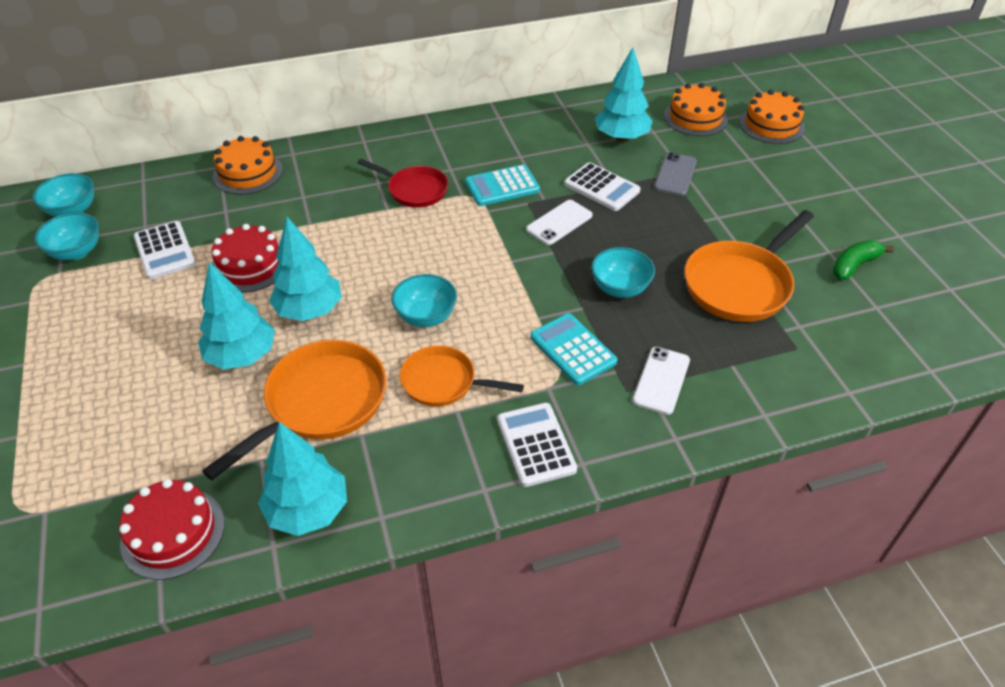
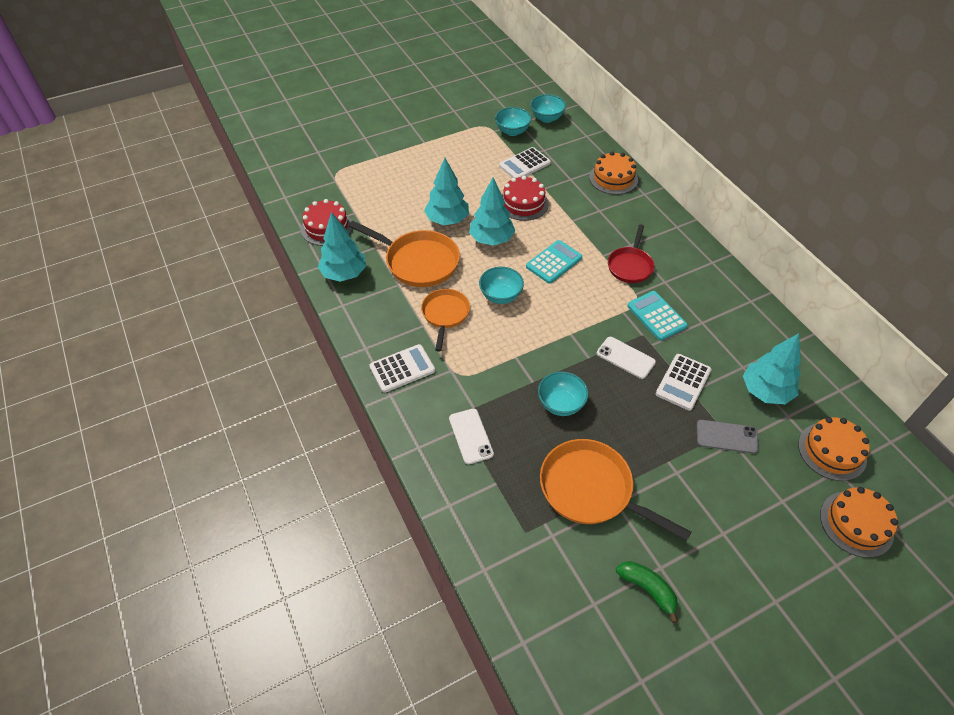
camera: 80 degrees right, 5 degrees up
turquoise calculator [530,313,618,385] -> turquoise calculator moved to [526,240,582,284]
white phone [633,347,690,415] -> white phone turned 60 degrees clockwise [449,408,494,465]

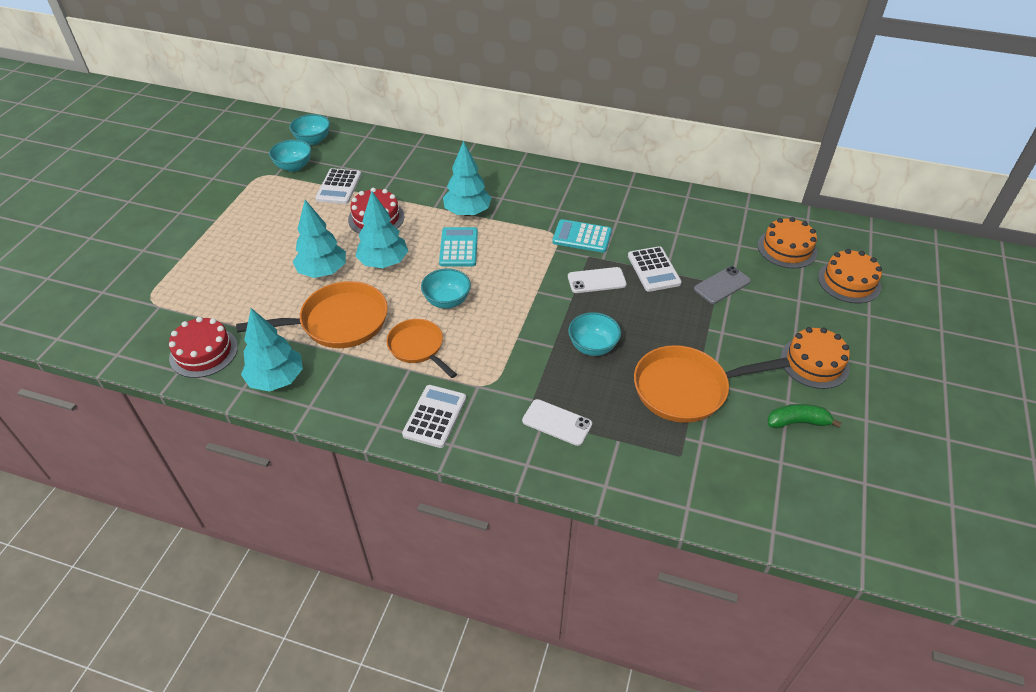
camera: 45 degrees left, 5 degrees down
orange cake [589,151,638,195] -> orange cake moved to [780,327,850,389]
red pan [608,225,654,283] -> none
turquoise tree [743,333,801,404] -> turquoise tree moved to [443,141,492,216]

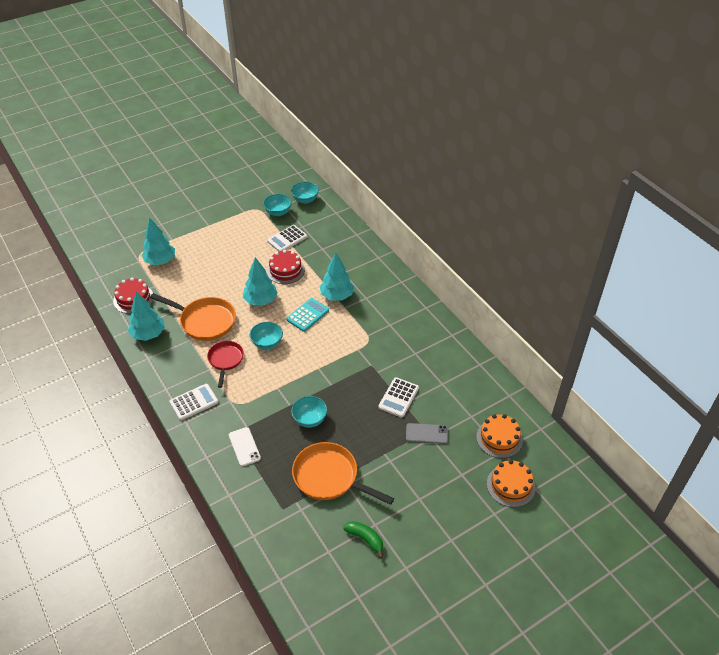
camera: 40 degrees right, 0 degrees up
turquoise tree [293,200,346,278] -> turquoise tree moved to [142,218,175,265]
orange pan [387,319,457,378] -> red pan [207,341,244,388]
turquoise calculator [552,219,612,253] -> none
white phone [568,267,627,293] -> none
orange cake [780,327,850,389] -> none

